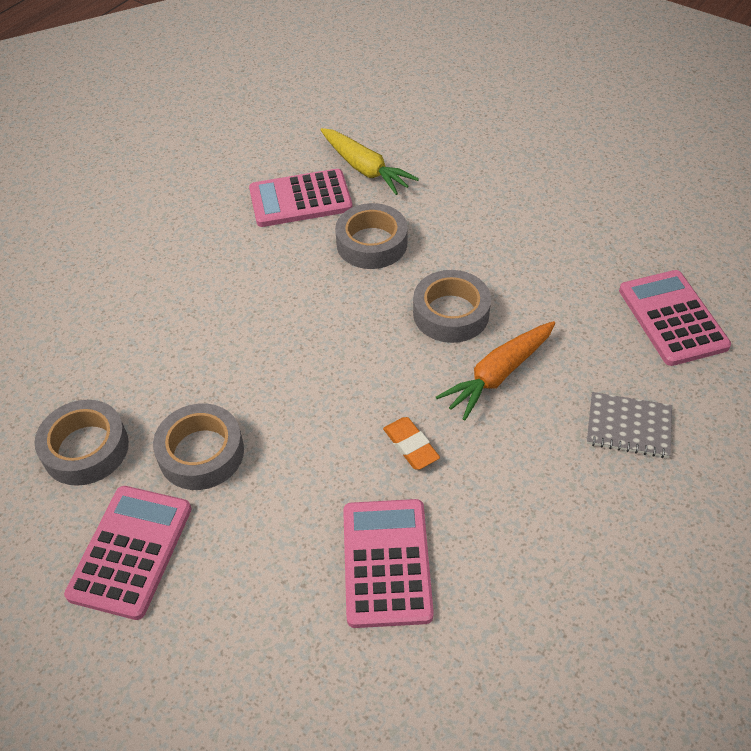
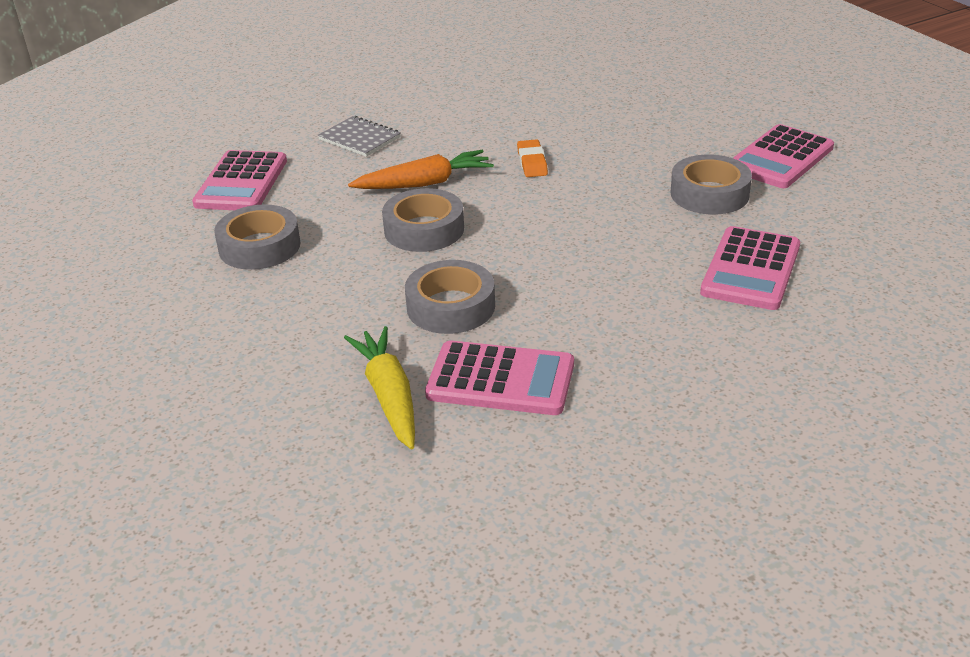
camera: 155 degrees left, 15 degrees down
grey tape [35,400,129,486] -> grey tape moved to [214,204,301,270]
pink calculator [343,499,434,628] -> pink calculator moved to [700,226,800,310]

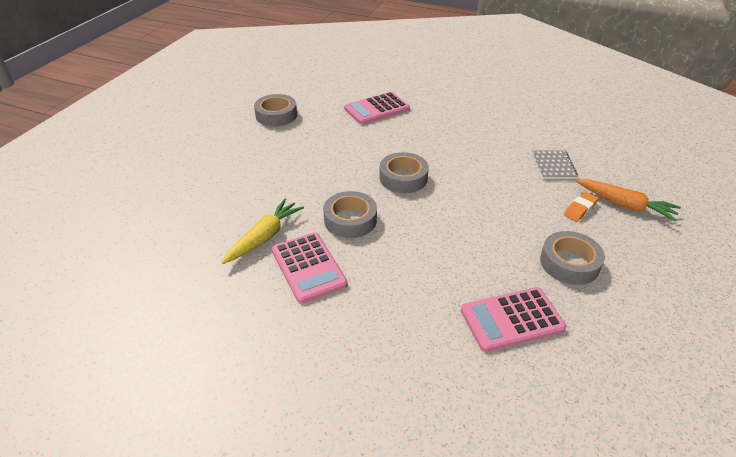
camera: 50 degrees right, 5 degrees up
grey tape [214,204,301,270] -> grey tape moved to [254,94,297,127]
grey notebook [318,116,401,157] -> grey notebook moved to [532,150,578,179]
orange carrot [348,150,494,189] -> orange carrot moved to [576,179,681,221]
orange eraser [517,139,548,177] -> orange eraser moved to [564,192,599,222]
pink calculator [733,124,834,188] -> none

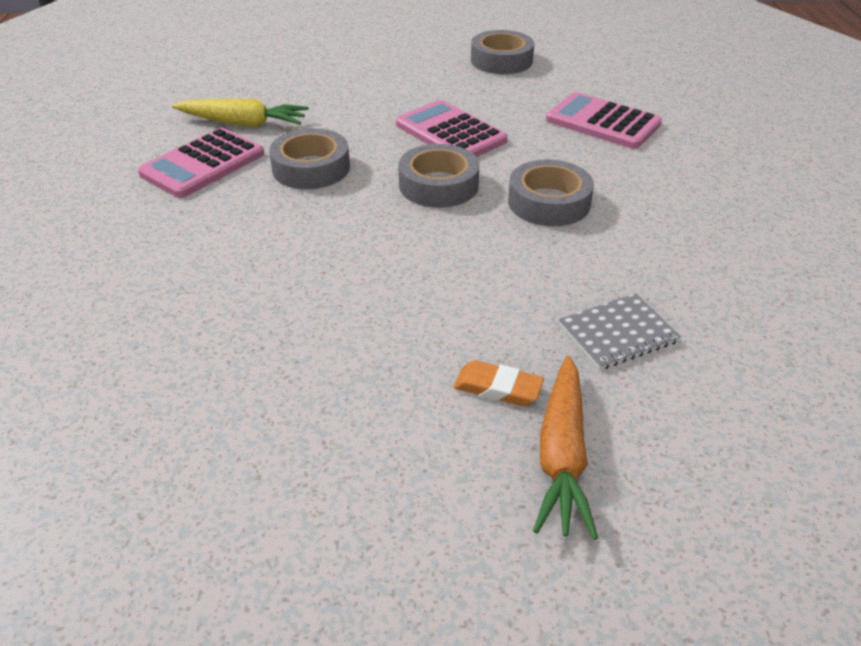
camera: 65 degrees right, 0 degrees up
pink calculator [461,287,566,352] -> pink calculator moved to [396,100,508,157]
grey tape [540,231,605,285] -> grey tape moved to [508,160,594,226]

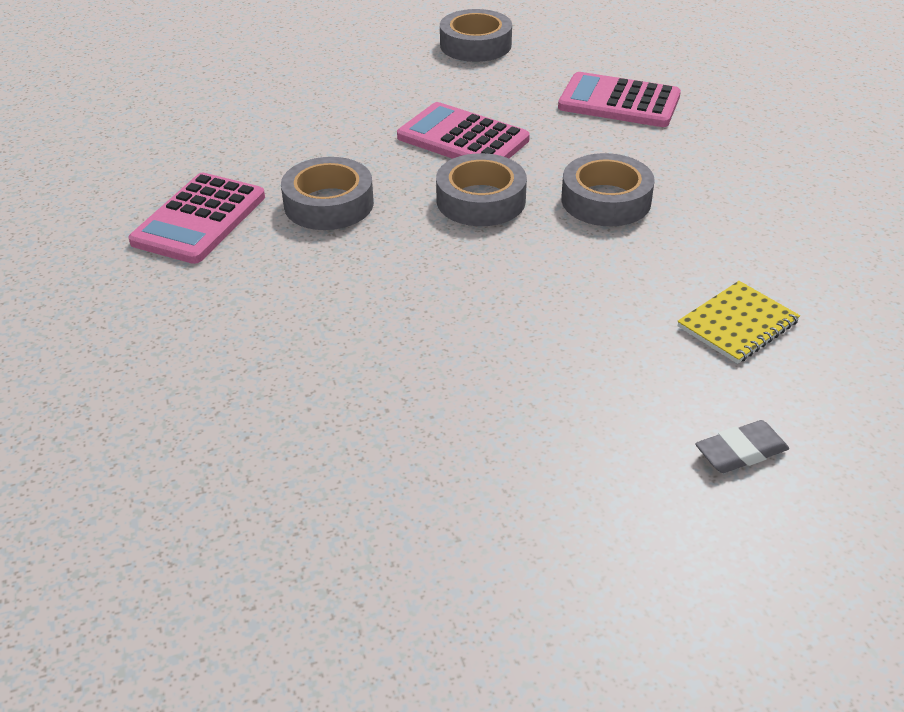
camera: 15 degrees left, 0 degrees up
yellow carrot [172,99,309,127] -> none
orange eraser [453,360,544,406] -> none
orange carrot [533,355,598,540] -> grey eraser [695,420,789,473]
grey notebook [559,293,681,370] -> yellow notebook [677,281,800,364]

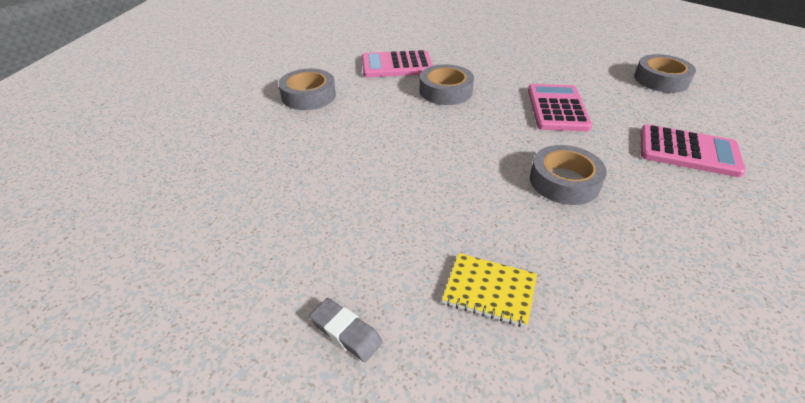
camera: 60 degrees right, 0 degrees up
grey tape [436,153,527,226] -> grey tape moved to [279,69,336,110]
pink calculator [558,72,681,127] -> pink calculator turned 120 degrees clockwise [641,124,746,177]

